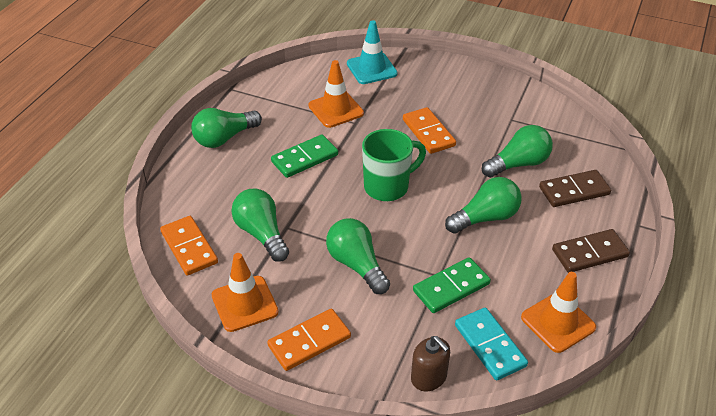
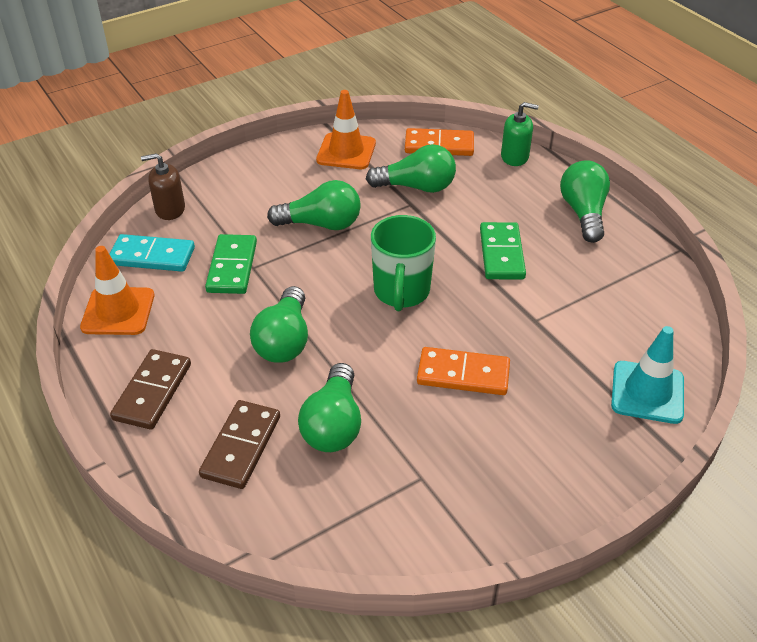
camera: 125 degrees right, 0 degrees up
orange domino [267,309,351,371] -> none
orange traffic cone [308,60,364,128] -> none
none -> green soap dispenser [501,102,539,166]

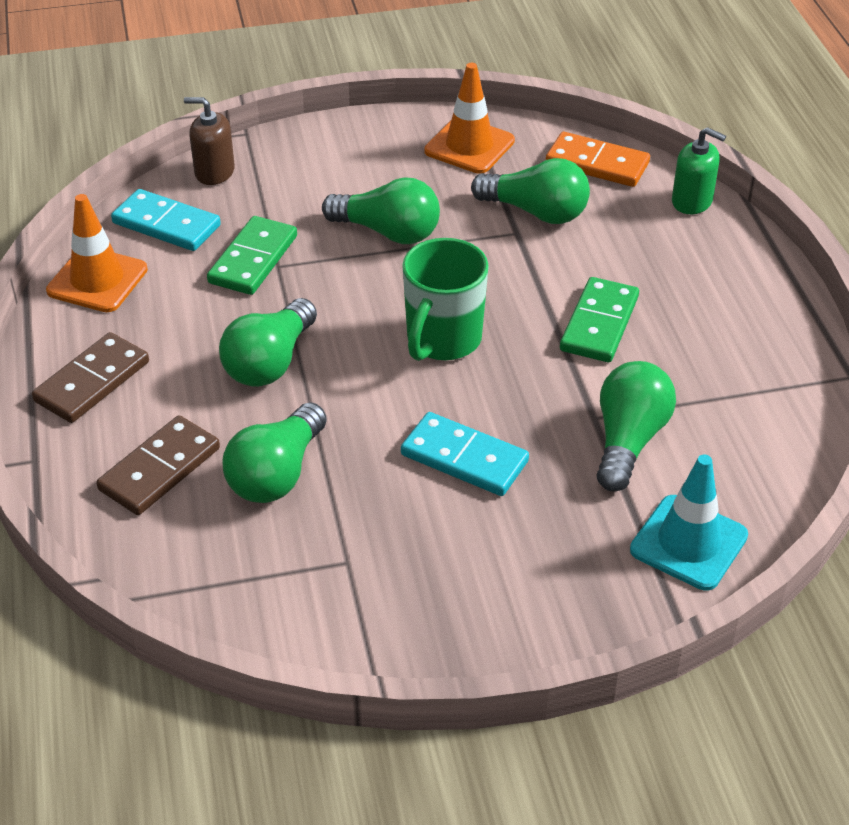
camera: 20 degrees right, 0 degrees up
orange domino [417,347,510,395] -> turquoise domino [401,412,529,496]
green light bulb [560,160,610,243] -> green light bulb moved to [597,361,676,492]

